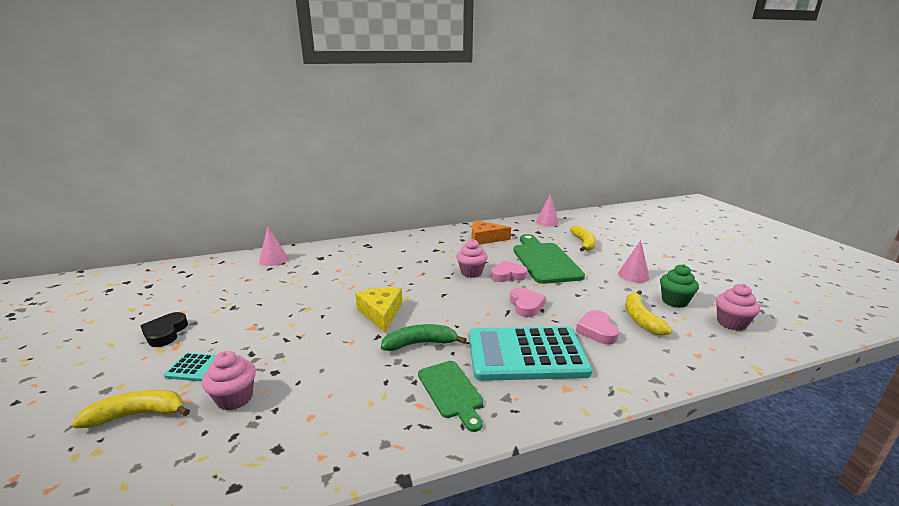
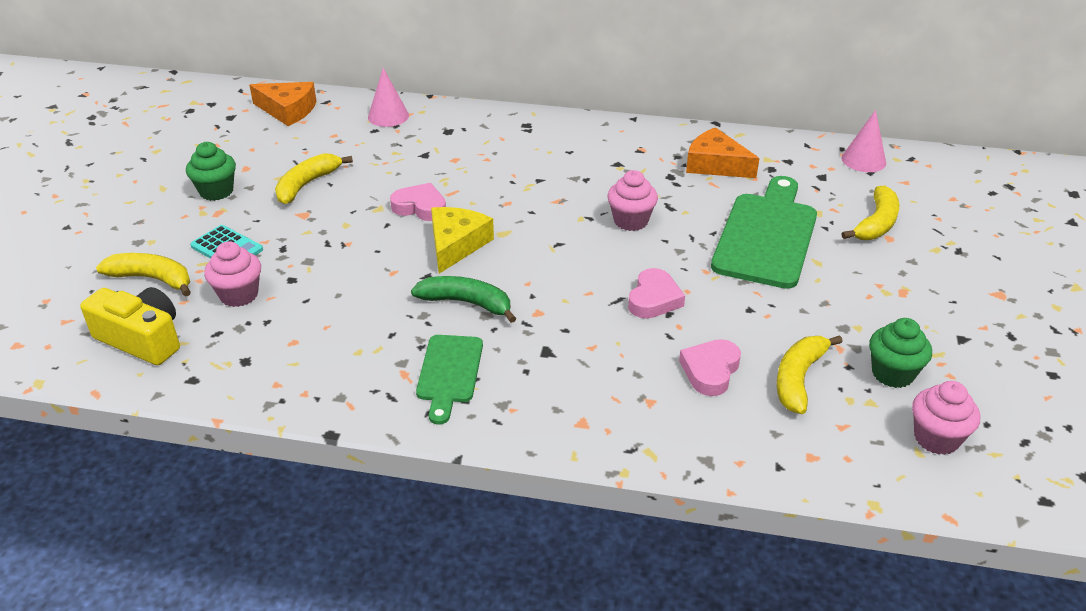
camera: 30 degrees right, 15 degrees up
black heart [140,312,188,347] -> green cupcake [186,142,236,201]
turquoise calculator [469,326,592,381] -> none
pink heart [491,261,528,282] -> pink heart moved to [390,183,446,221]
pink cone [618,240,650,283] -> none
none -> yellow camera [80,287,180,365]
none -> orange cheese [249,82,316,126]
none -> yellow banana [275,153,353,204]

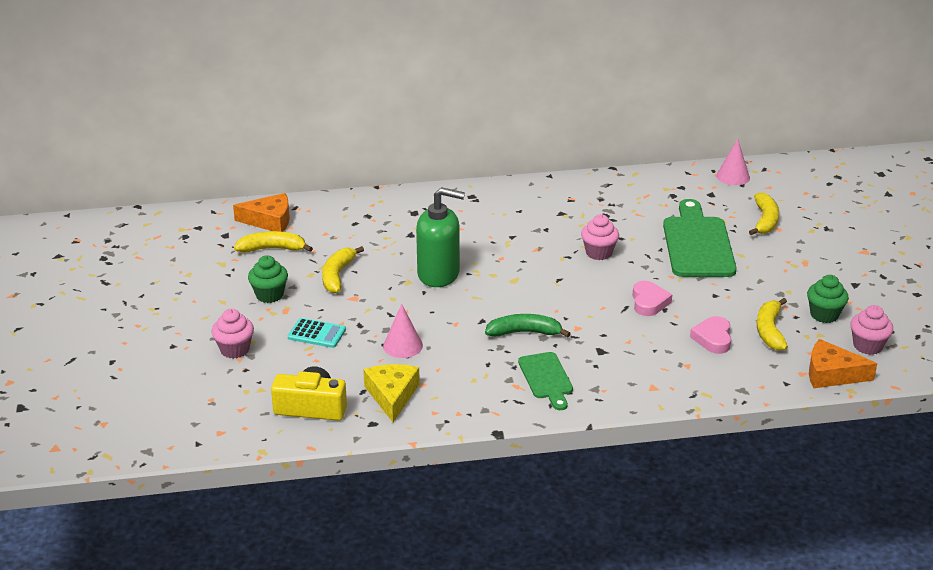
camera: 20 degrees left, 5 degrees down
yellow banana [96,253,191,297] -> yellow banana moved to [234,231,313,252]
pink cupcake [204,241,261,307] -> pink cupcake moved to [212,309,254,359]
pink cone [368,68,409,127] -> pink cone moved to [383,304,423,358]
pink heart [390,183,446,221] -> green soap dispenser [416,187,465,287]
yellow cheese [431,207,494,274] -> yellow cheese moved to [363,364,420,422]
orange cheese [686,127,759,178] -> orange cheese moved to [809,339,877,388]

